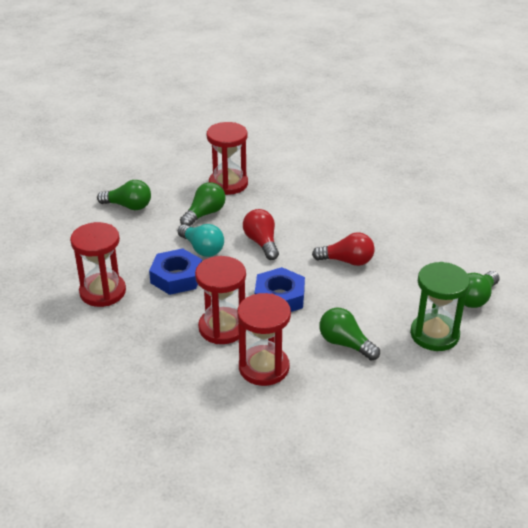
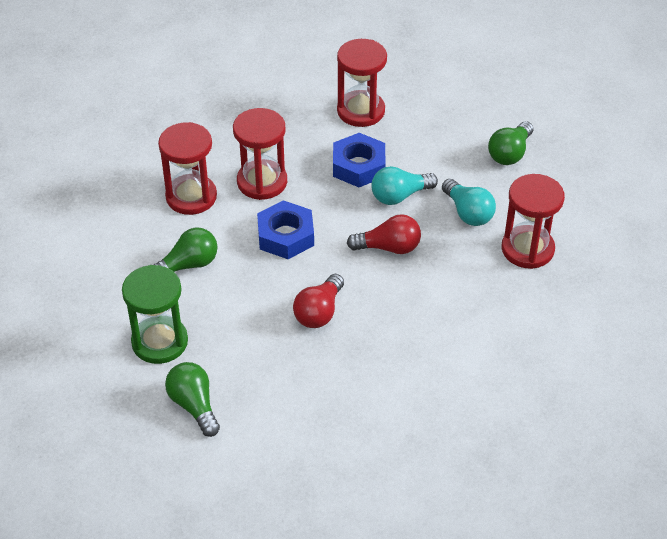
camera: 110 degrees right, 10 degrees up
green light bulb [180,182,226,226] -> turquoise light bulb [442,179,496,226]

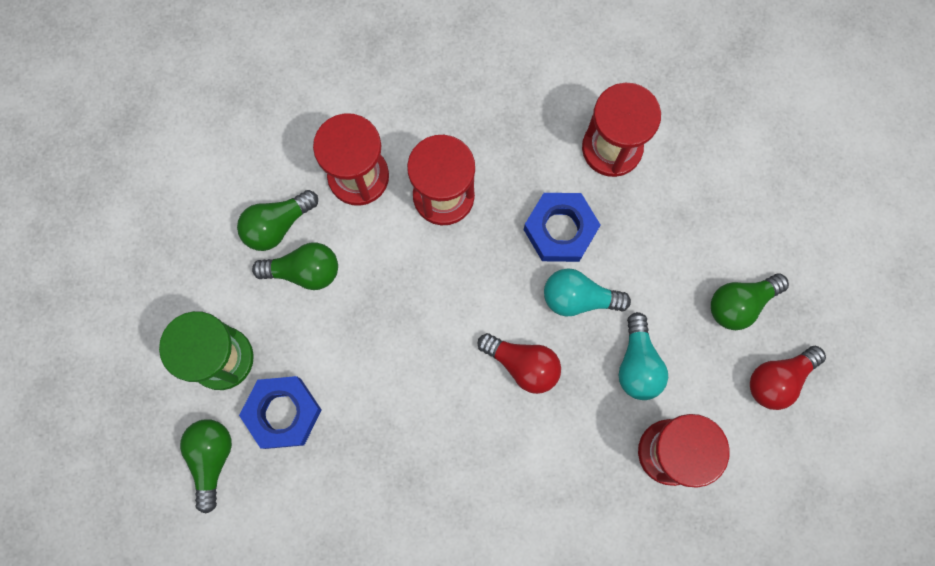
camera: 30 degrees right, 30 degrees up
blue nut [257,200,314,259] -> blue nut moved to [239,376,322,449]
red light bulb [293,274,344,328] -> red light bulb moved to [750,346,826,410]
none -> green light bulb [237,190,318,251]

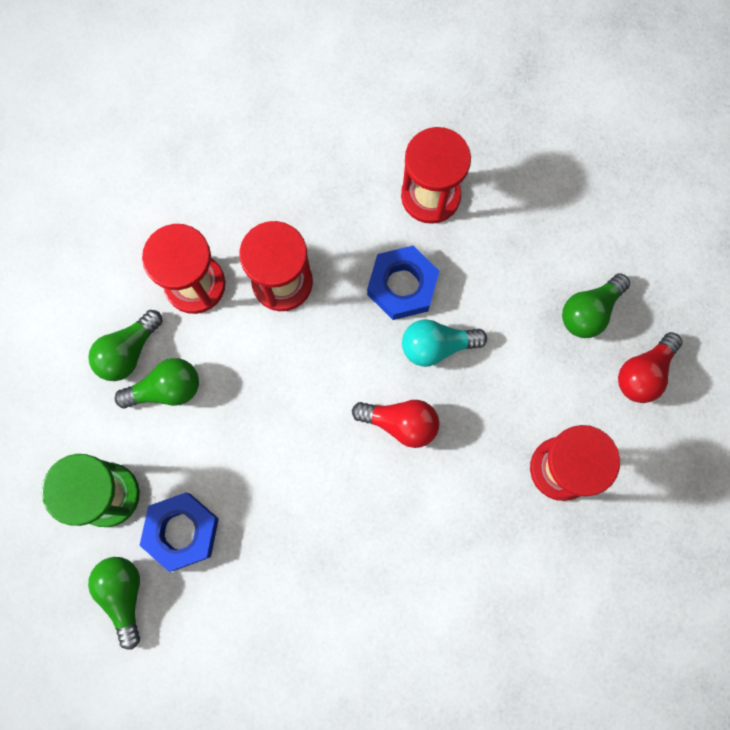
camera: 15 degrees left, 0 degrees up
turquoise light bulb [619,312,668,400] -> none

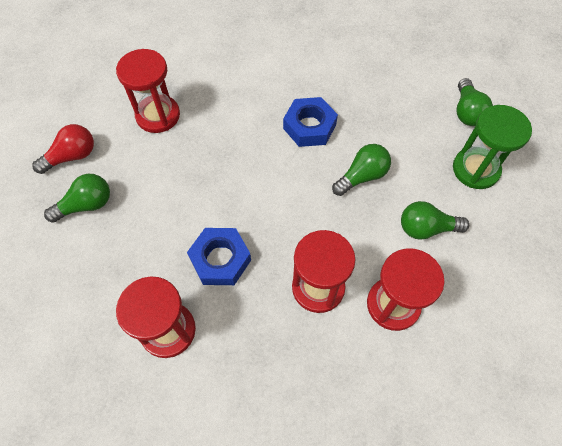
camera: 165 degrees left, 15 degrees down
green light bulb [88,310,163,381] -> green light bulb moved to [332,144,391,196]
blue nut [139,492,219,572] -> blue nut moved to [283,97,338,147]
red light bulb [352,400,439,448] -> none
turquoise light bulb [402,319,487,367] -> none

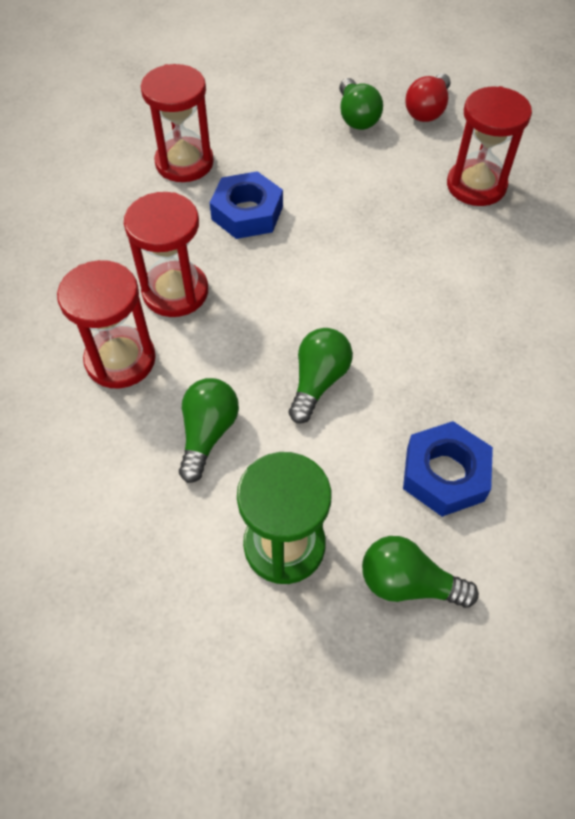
camera: 105 degrees right, 5 degrees down
red light bulb [32,124,94,174] -> red light bulb turned 45 degrees clockwise [405,73,451,122]
blue nut [283,97,338,147] -> blue nut moved to [403,421,493,517]
green light bulb [332,144,391,196] -> green light bulb turned 135 degrees counterclockwise [289,328,353,424]

